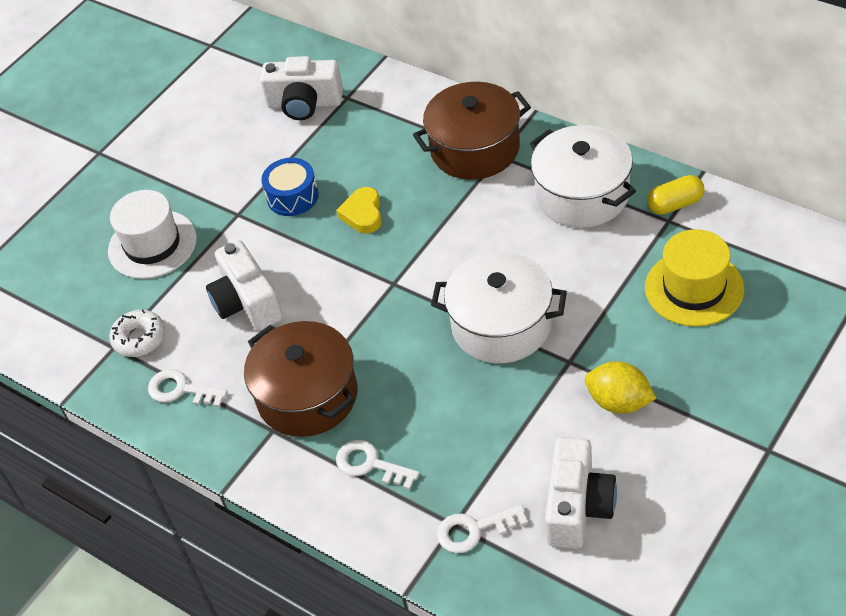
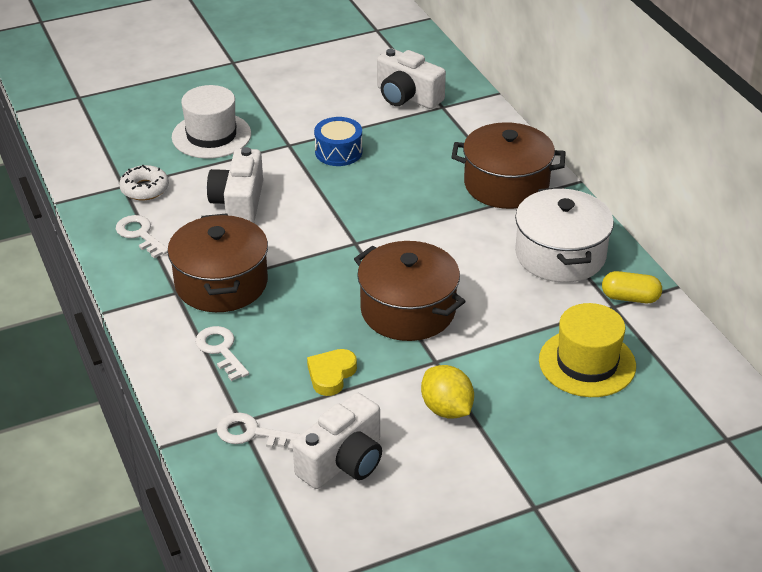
camera: 25 degrees right, 10 degrees down
yellow heart [336,187,382,233] -> yellow heart moved to [307,349,357,396]
white pot [431,251,567,363] -> brown pot [354,241,466,341]

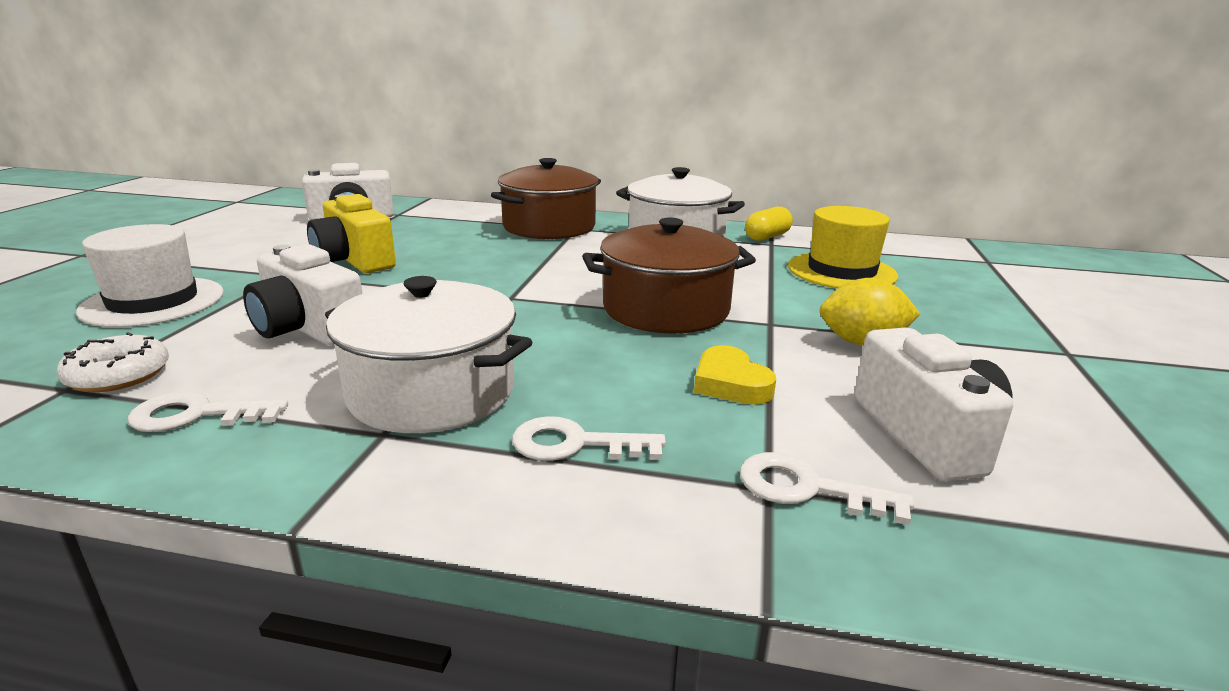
camera: 55 degrees left, 15 degrees down
brown pot [167,213,268,312] -> white pot [325,276,533,433]
white key [217,413,301,451] -> white key turned 60 degrees clockwise [740,452,914,525]
blue drum [314,117,362,166] -> yellow camera [307,194,396,273]

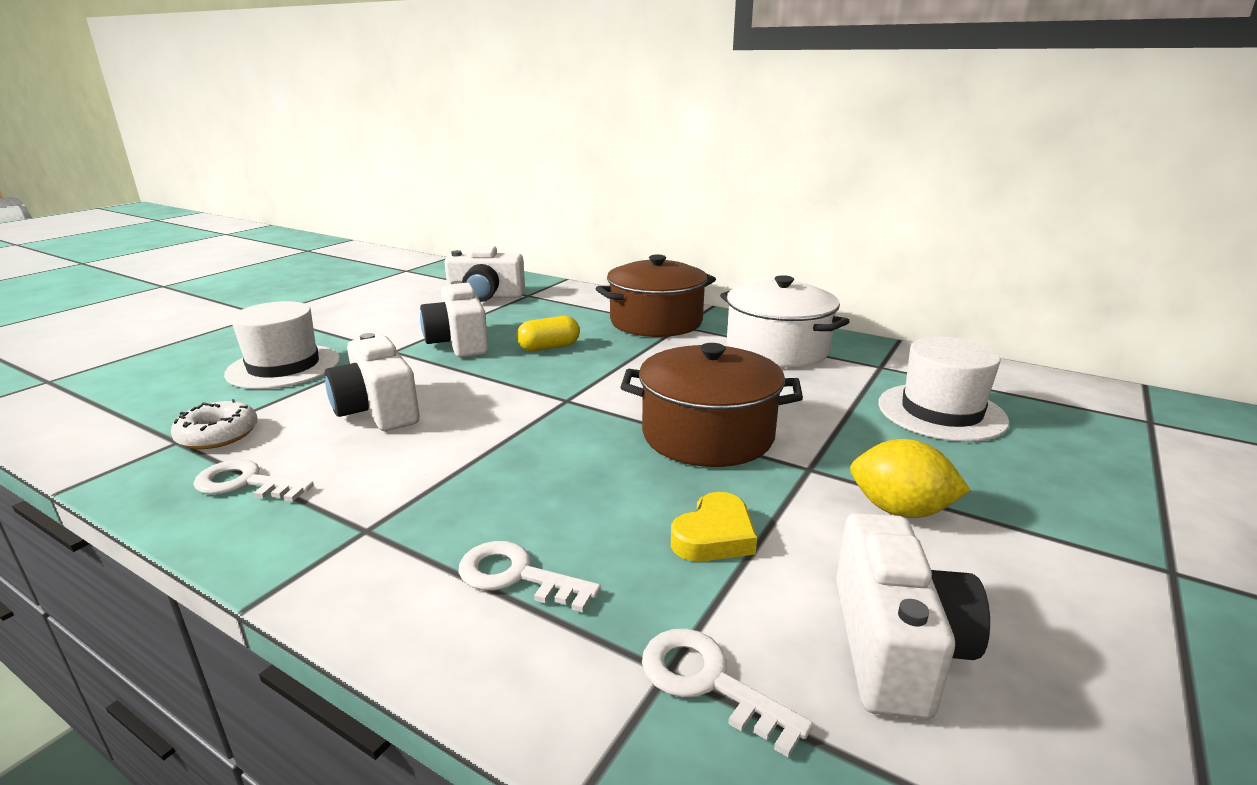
camera: 20 degrees right, 0 degrees up
yellow camera [307,194,396,273] -> white camera [420,281,489,357]
white pot [325,276,533,433] -> none
yellow heart [694,345,776,405] -> yellow heart turned 135 degrees counterclockwise [671,492,757,562]
yellow capsule [745,207,793,241] -> yellow capsule moved to [516,316,580,351]
yellow hat [788,206,898,288] -> white hat [878,337,1009,442]

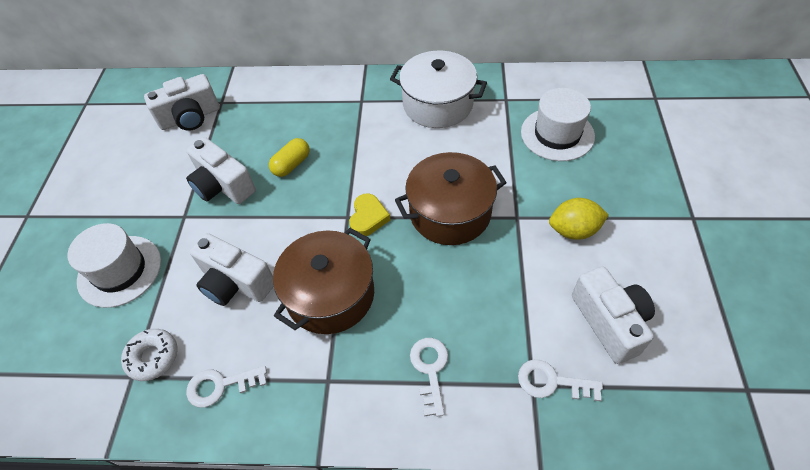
camera: 25 degrees left, 30 degrees up
white key [458,541,601,612] -> white key turned 90 degrees clockwise [410,338,448,417]
brown pot [596,254,716,337] -> brown pot moved to [273,228,374,334]
yellow heart [671,492,757,562] -> yellow heart moved to [349,193,390,236]

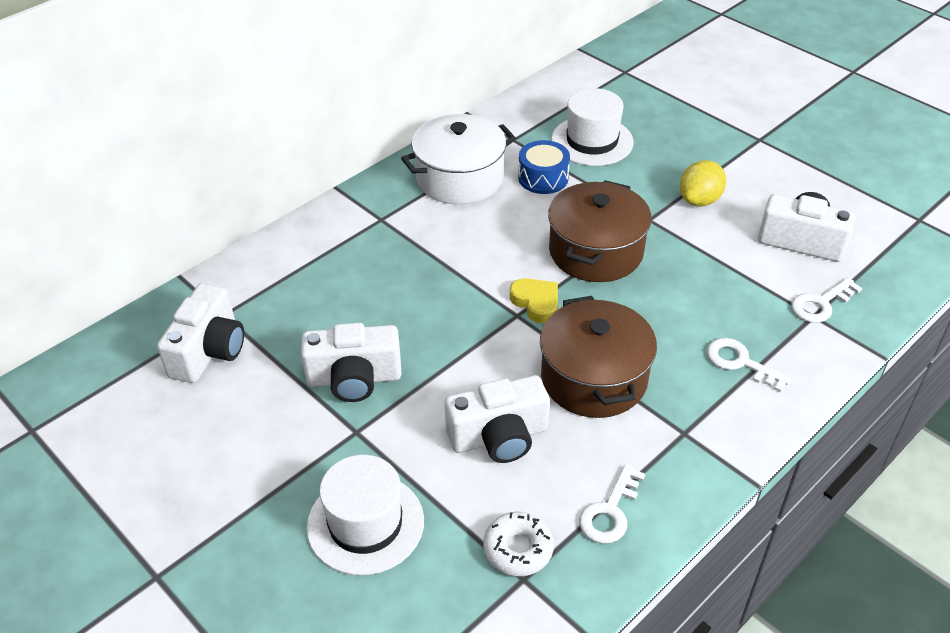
camera: 50 degrees left, 10 degrees down
yellow capsule [269,138,310,177] -> none
none -> blue drum [518,140,570,194]

